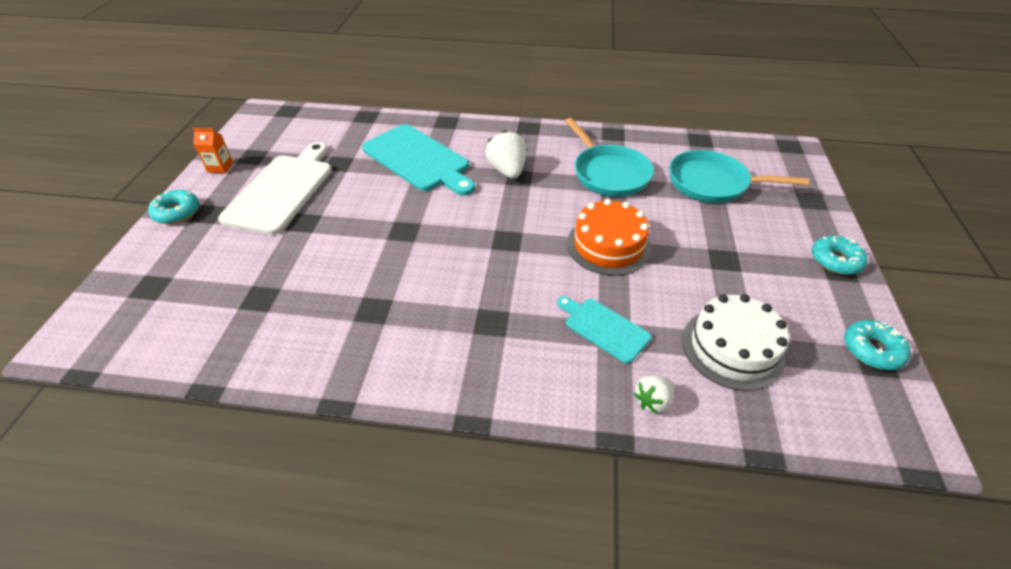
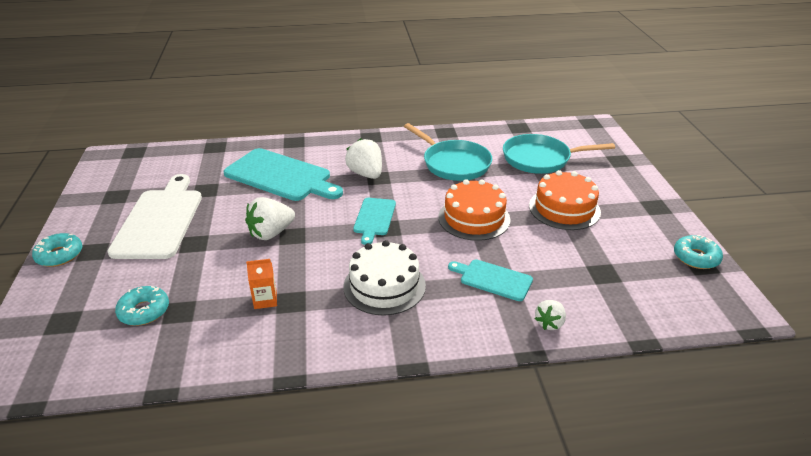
camera: 15 degrees left, 10 degrees down
orange carton [193,128,233,173] -> orange carton moved to [246,259,277,309]
white cake [682,294,789,391] -> white cake moved to [343,240,426,316]
turquoise donut [812,236,868,275] -> turquoise donut moved to [115,286,169,326]
none -> white strawberry [245,197,295,240]
none -> turquoise cutting board [353,198,396,245]
none -> orange cake [529,170,601,230]

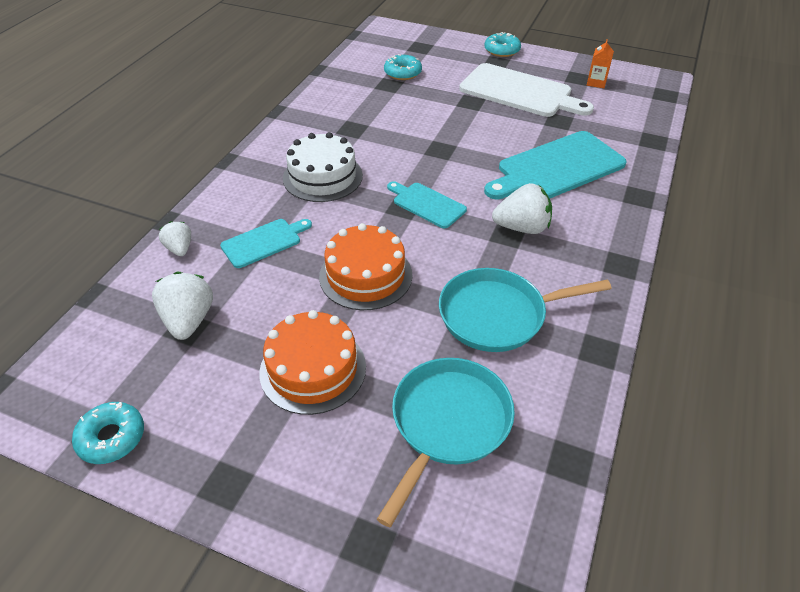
camera: 120 degrees right, 10 degrees up
white strawberry [245,197,295,240] -> white strawberry moved to [152,271,213,340]
orange carton [246,259,277,309] -> orange carton moved to [587,39,614,88]

